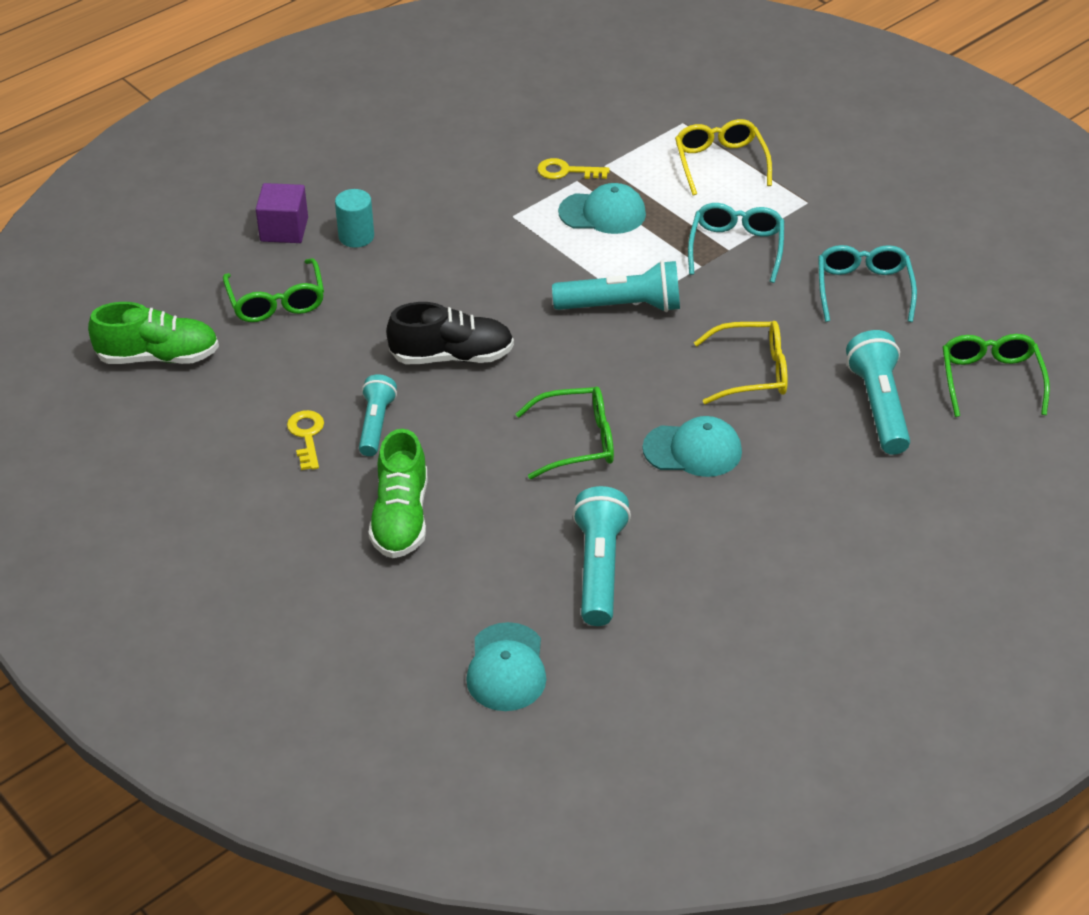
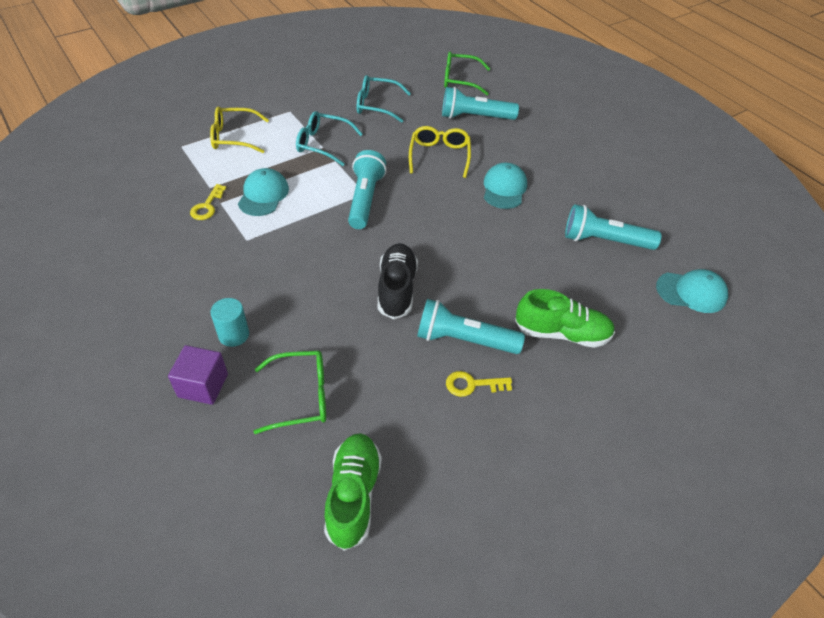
camera: 85 degrees left, 5 degrees up
turquoise flashlight [359,374,397,456] -> turquoise flashlight [417,299,525,354], size x1.53
green glasses [516,387,614,479] -> none

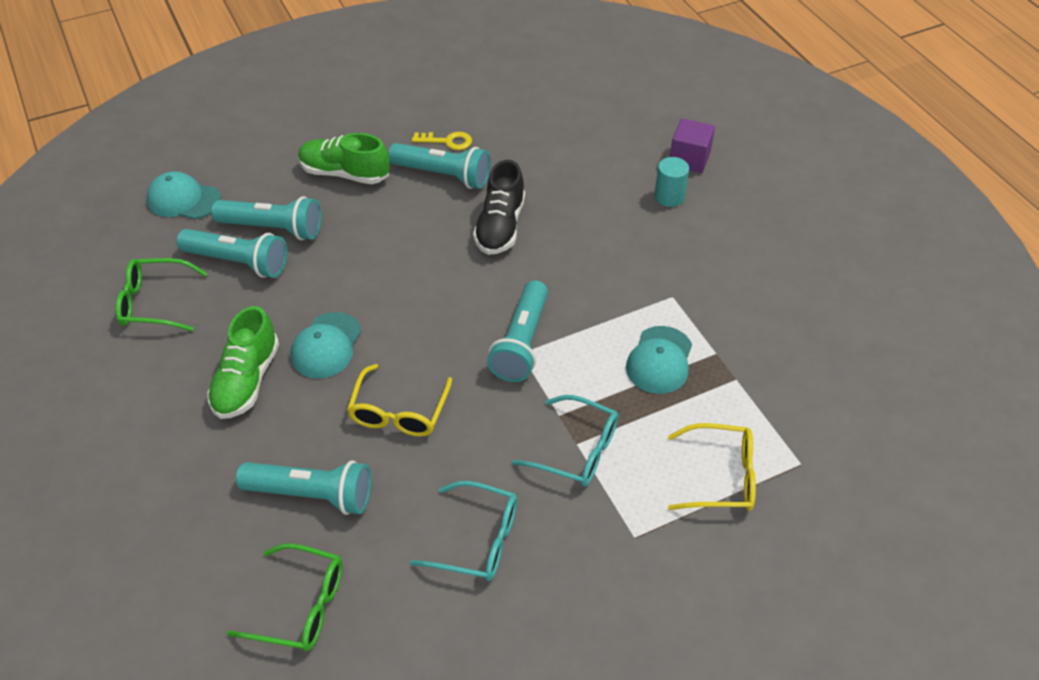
camera: 170 degrees left, 0 degrees up
yellow key [190,184,226,220] -> none
green glasses [253,351,326,434] -> green glasses moved to [115,258,208,331]
green shoe [324,433,382,551] -> green shoe moved to [207,306,279,419]
none -> turquoise flashlight [211,196,322,240]

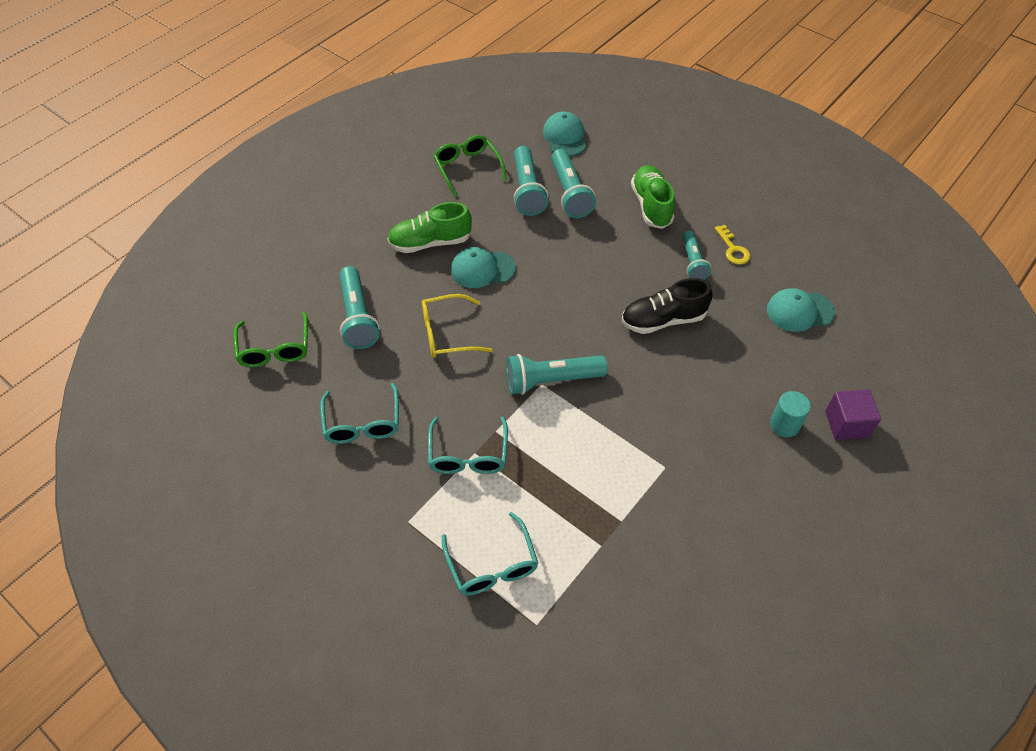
camera: 65 degrees right, 5 degrees up
turquoise flashlight [388,143,491,189] -> turquoise flashlight [683,231,711,280], size x0.65
turquoise cap [626,326,692,394] -> turquoise cap moved to [767,288,835,332]
yellow glasses [668,423,756,511] -> turquoise glasses [442,512,538,595]

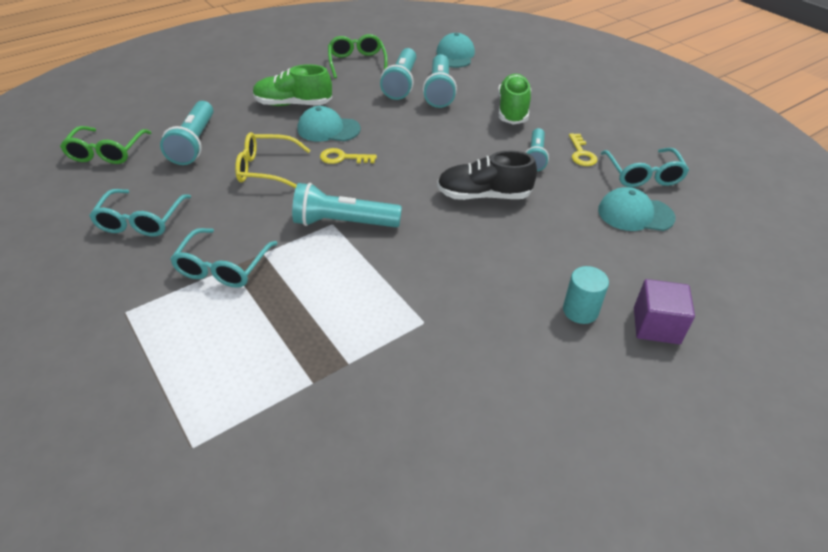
camera: 15 degrees right, 10 degrees down
turquoise glasses [442,512,538,595] -> turquoise glasses moved to [601,148,689,187]
none -> yellow key [320,148,377,164]

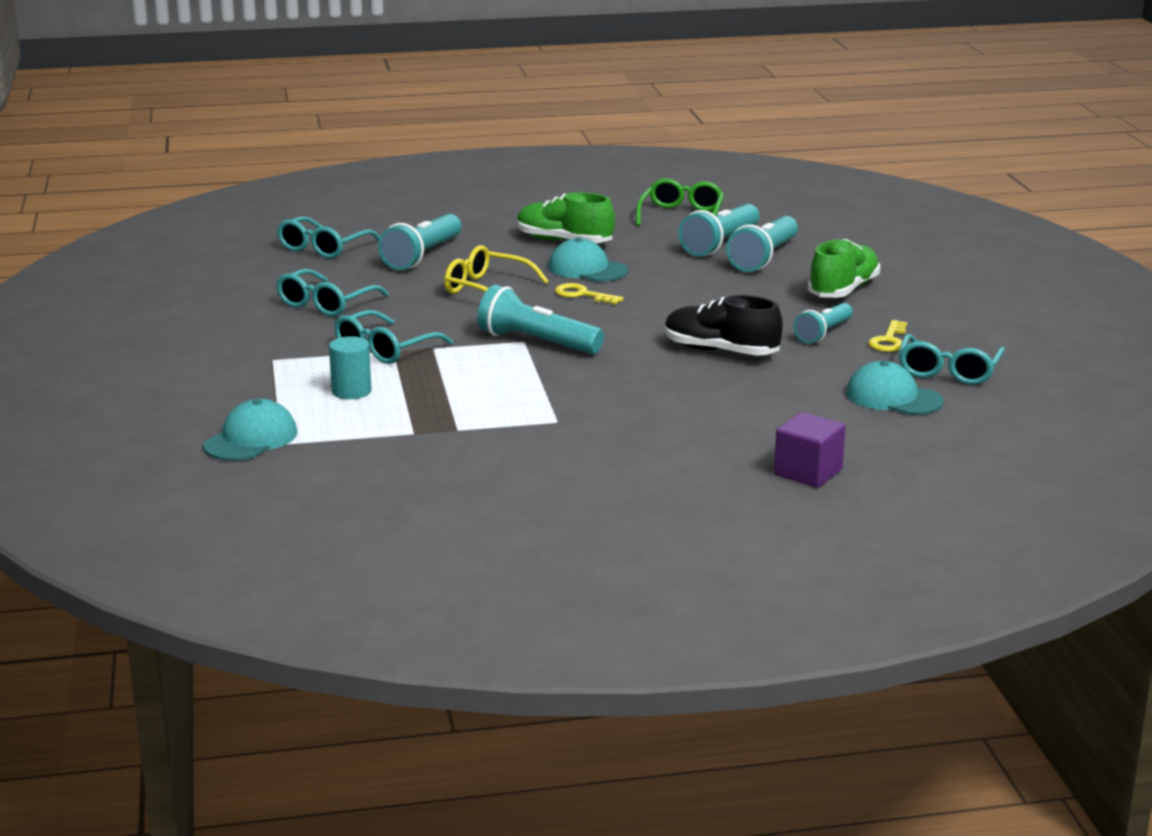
camera: 25 degrees right, 20 degrees down
green glasses [60,126,152,164] -> turquoise glasses [277,216,380,259]
turquoise cap [437,33,475,68] -> turquoise cap moved to [203,399,297,461]
turquoise cylinder [563,266,609,324] -> turquoise cylinder moved to [329,336,371,399]

